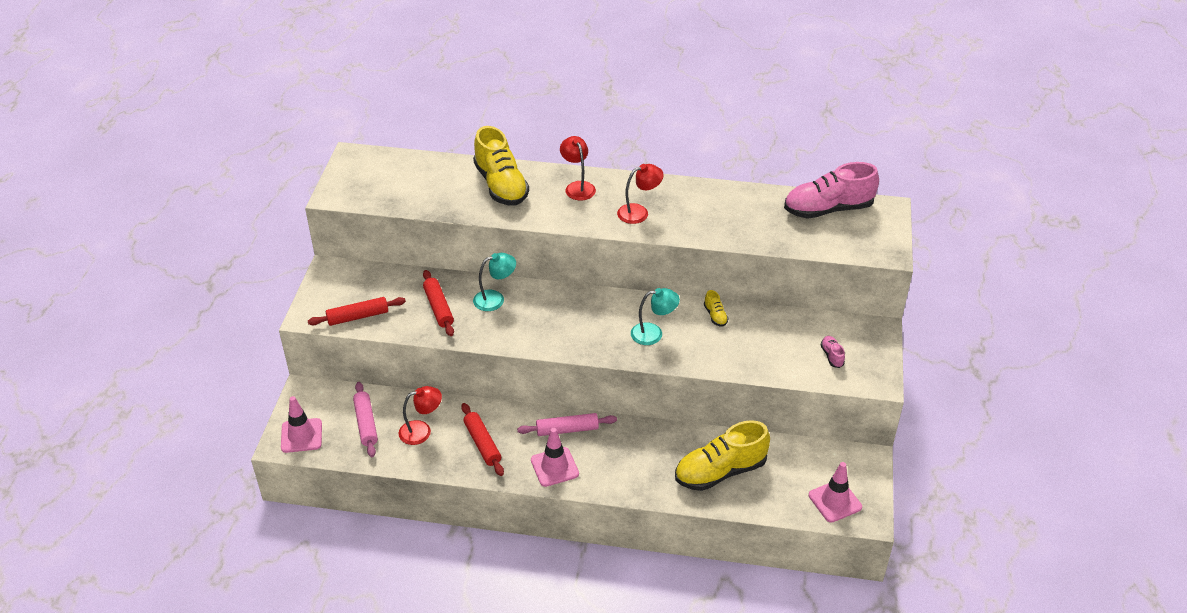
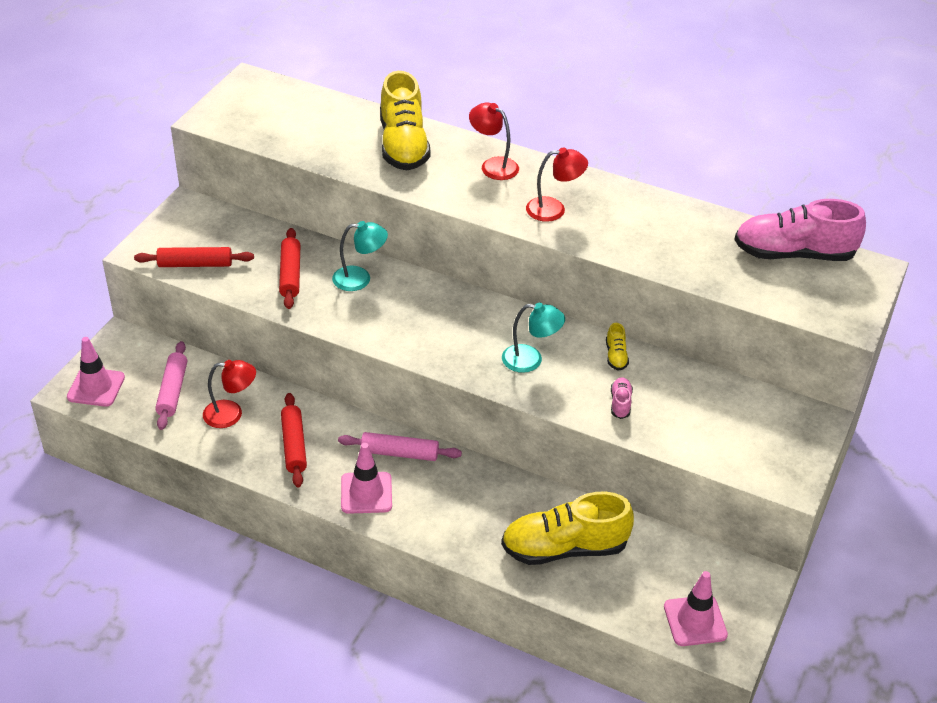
camera: 15 degrees right, 0 degrees up
red lamp [560,136,596,200] -> red lamp turned 45 degrees counterclockwise [469,102,519,180]
pink shoe [821,336,845,368] -> pink shoe moved to [611,377,633,419]

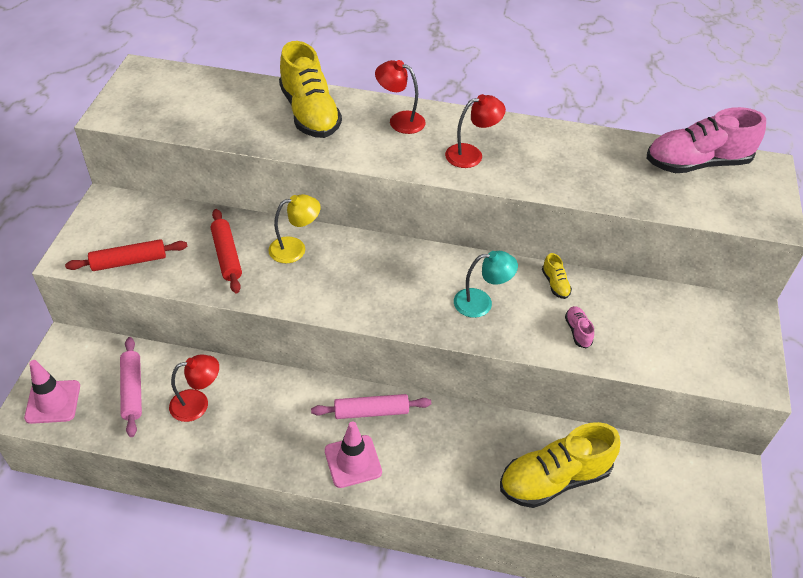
camera: 15 degrees left, 5 degrees up
red rolling pin [281,393,307,488] -> none
turquoise lamp [332,221,388,291] -> yellow lamp [268,194,321,263]
pink traffic cone [664,571,728,646] -> none

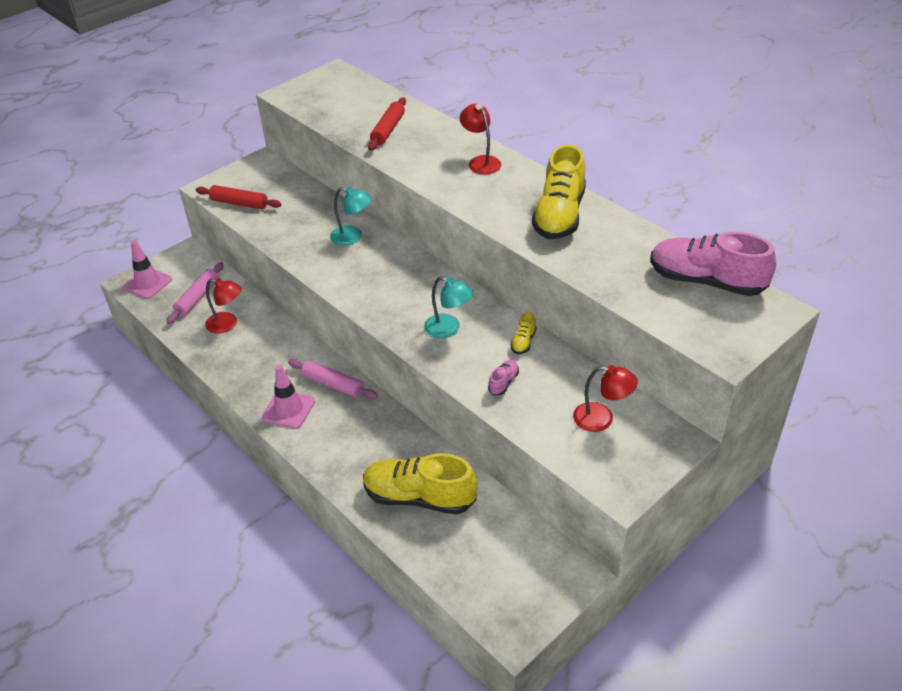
camera: 40 degrees right, 5 degrees down
red rolling pin [211,209,242,293] -> red rolling pin moved to [368,97,406,151]
yellow lamp [268,194,321,263] -> turquoise lamp [330,187,372,246]
yellow shoe [279,41,342,138] -> yellow shoe moved to [532,145,586,239]
red lamp [445,94,506,168] -> red lamp moved to [573,365,638,432]

